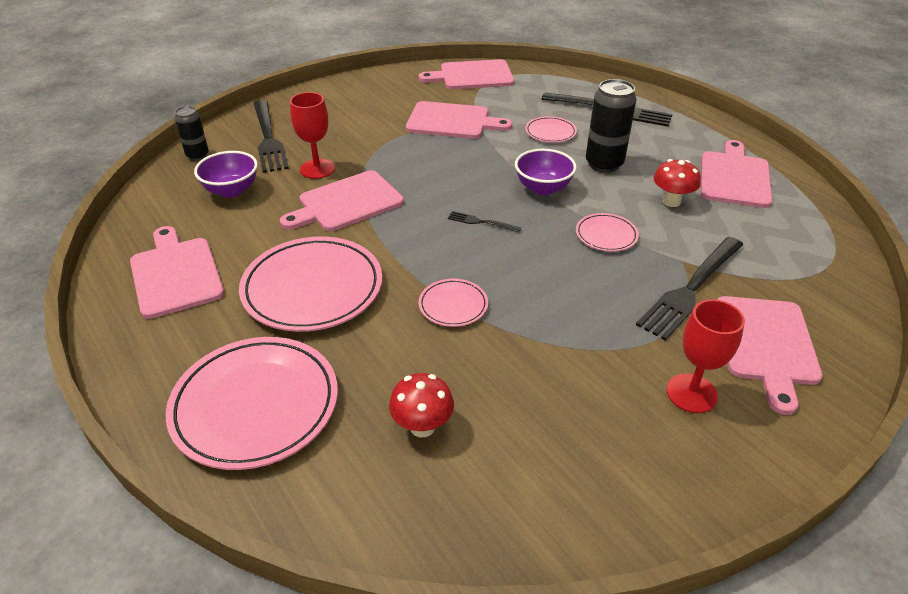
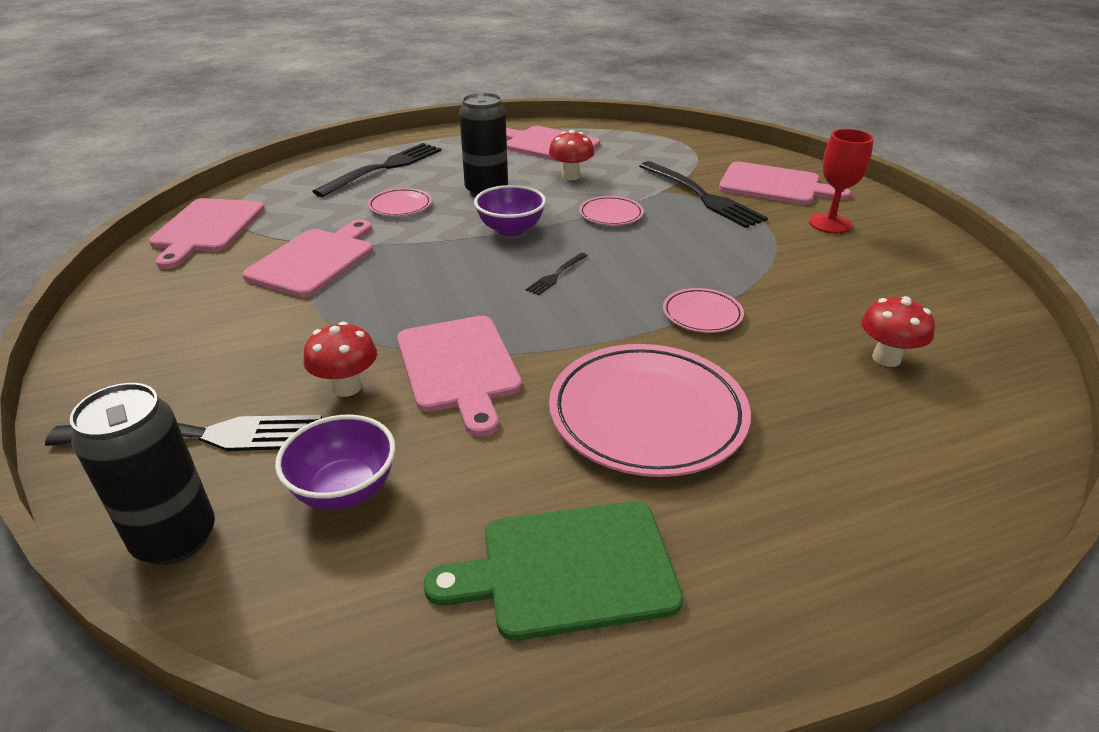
camera: 75 degrees left, 5 degrees down
pink cutting board [130,226,224,319] -> green cutting board [423,501,683,641]
pink plate [166,337,338,470] -> none
black can [175,106,209,161] -> black can [70,383,215,565], size x1.66
red goblet [290,92,335,179] -> red mushroom [304,321,377,397]

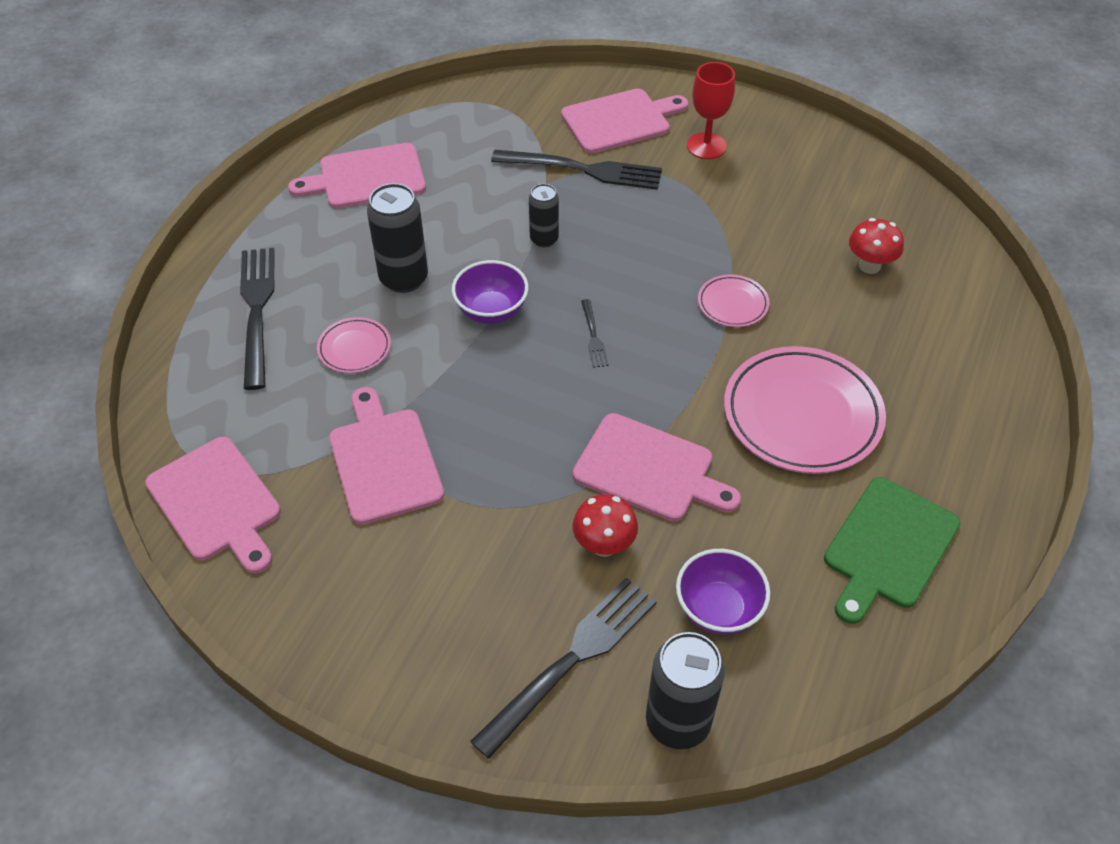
camera: 45 degrees left, 15 degrees up
red mushroom [549,130,594,180] -> none
pink plate [579,196,644,225] -> black can [529,184,559,248]

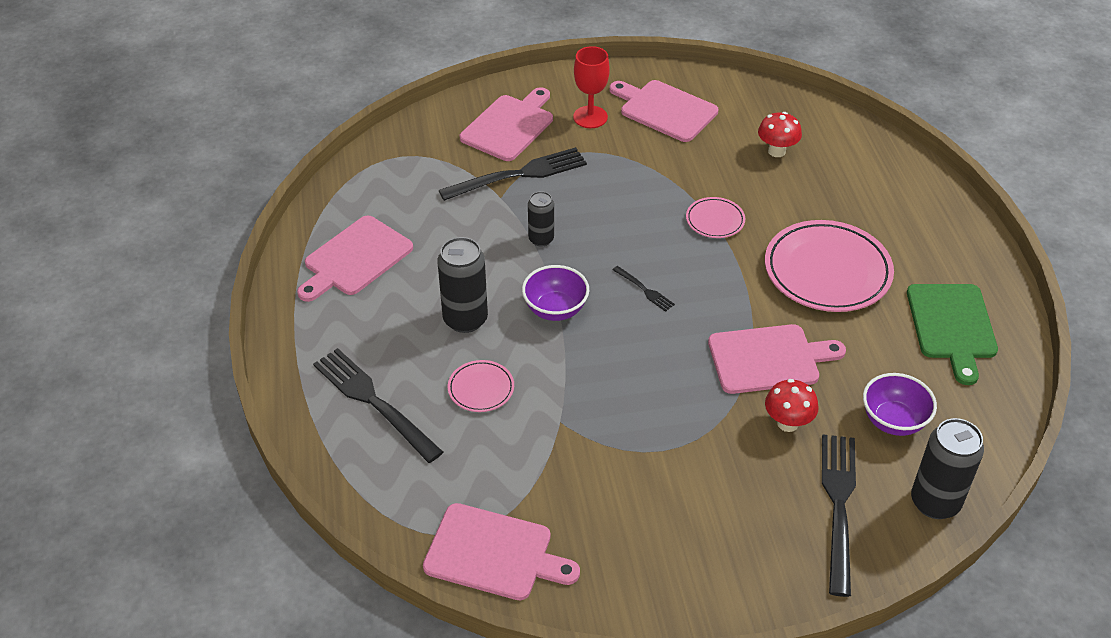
camera: 35 degrees left, 5 degrees down
pink cutting board [329,387,444,525] -> pink cutting board moved to [610,80,718,142]

